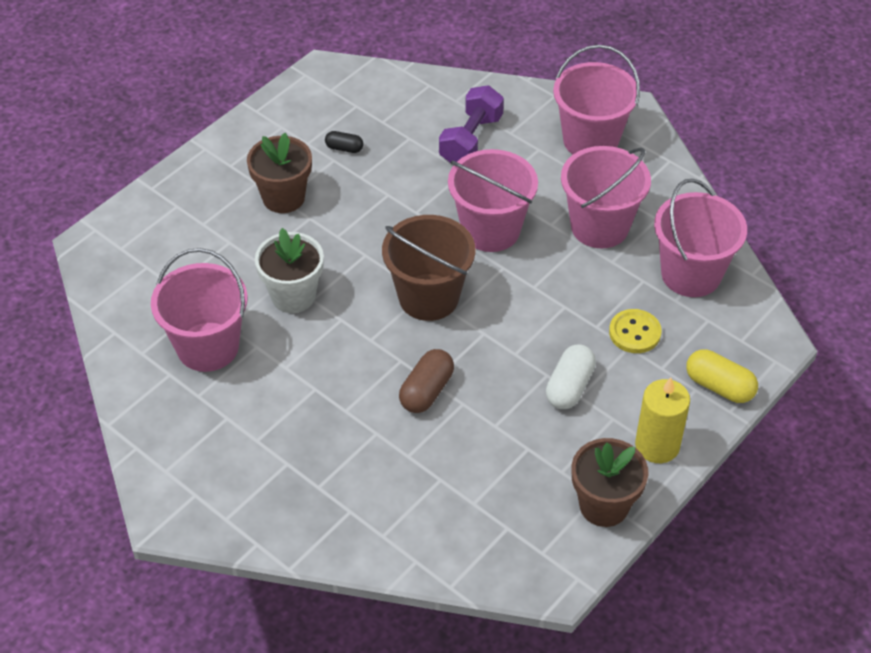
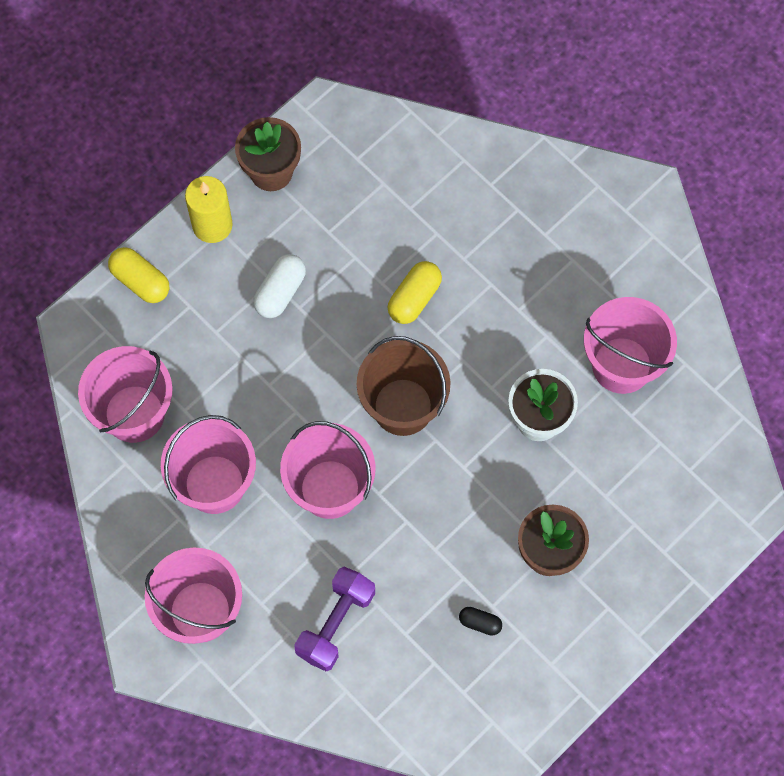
camera: 175 degrees left, 20 degrees up
brown capsule [399,349,454,413] -> yellow capsule [388,261,442,324]
yellow button [609,309,662,353] -> none

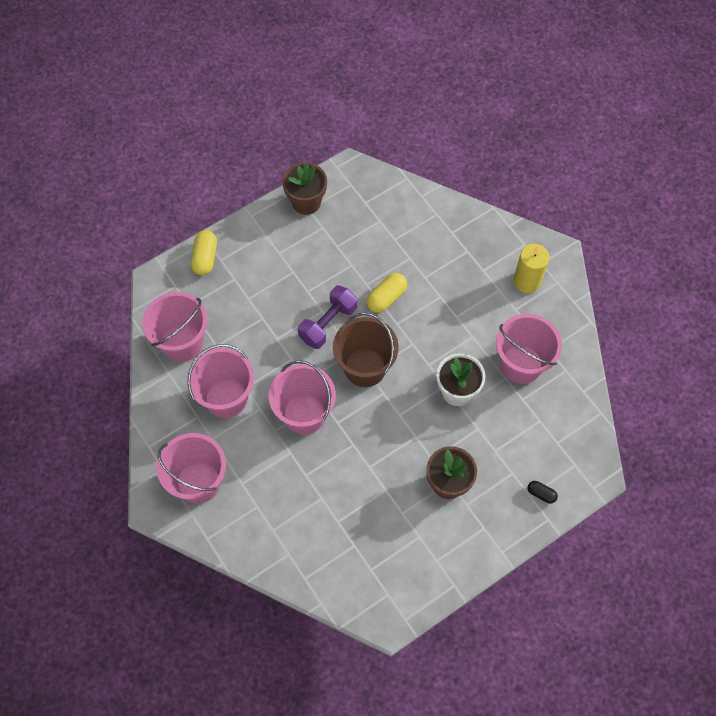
camera: 10 degrees right, 5 degrees down
yellow capsule [108,247,169,303] -> yellow capsule turned 45 degrees clockwise [191,230,217,275]
yellow candle [185,176,233,243] -> yellow candle moved to [514,244,550,293]
white capsule [253,254,306,318] -> none
purple dumbbell [294,567,375,672] -> purple dumbbell moved to [298,285,357,349]
black capsule [459,607,502,636] -> black capsule moved to [528,481,558,504]

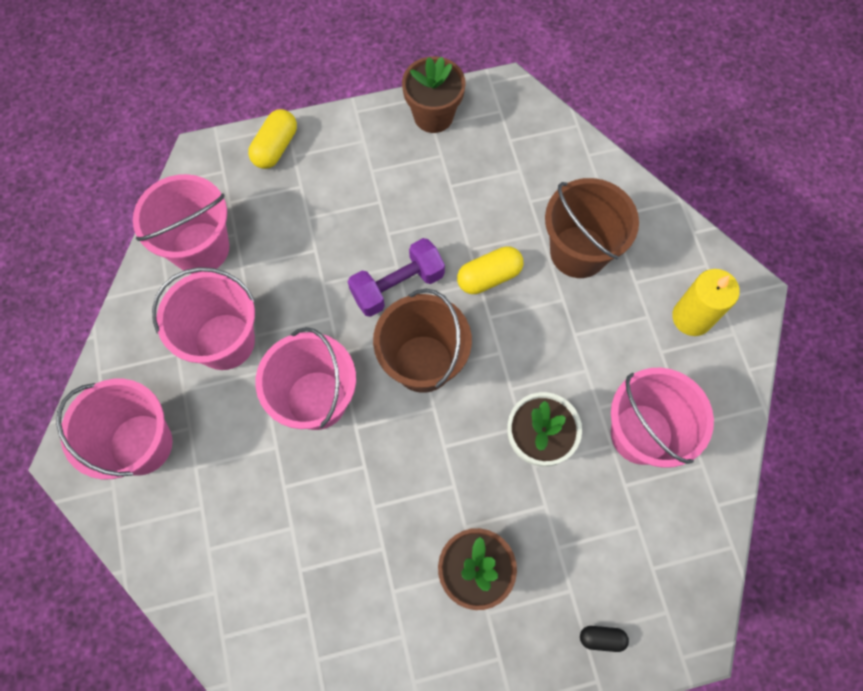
camera: 20 degrees right, 5 degrees up
black capsule [528,481,558,504] -> black capsule turned 45 degrees counterclockwise [580,626,629,652]
none -> brown bucket [545,178,639,278]

